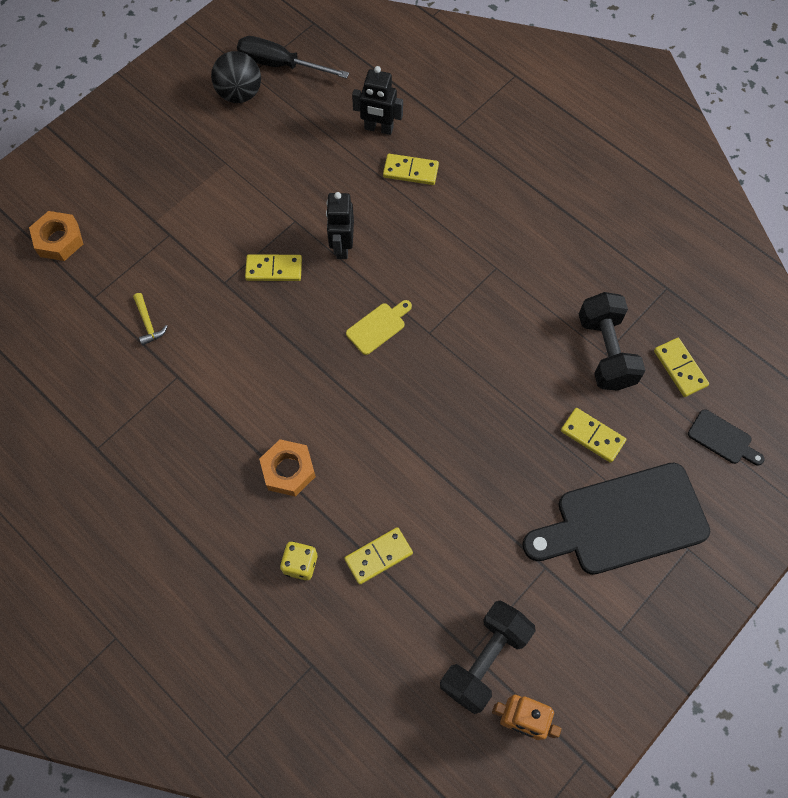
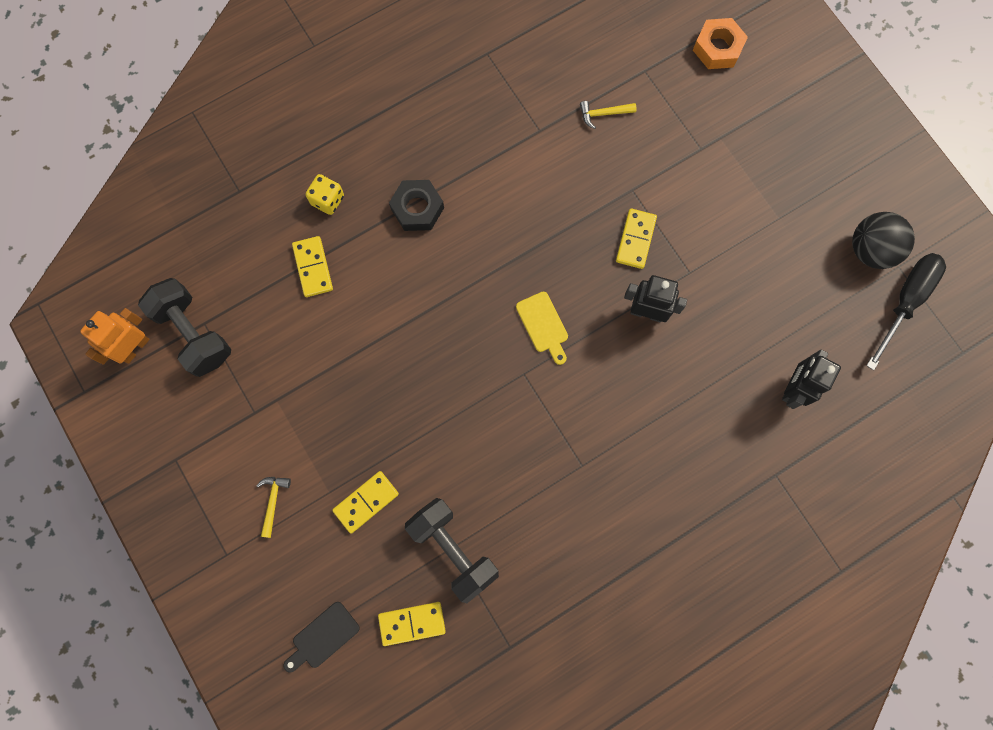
camera: 105 degrees right, 10 degrees up
orange nut [259,439,316,497] -> black nut [389,180,444,231]
yellow domino [383,154,439,185] -> none
black cutting board [522,463,710,575] -> yellow hammer [256,477,291,538]
black dumbbell [579,292,645,391] -> black dumbbell turned 45 degrees clockwise [405,498,499,603]

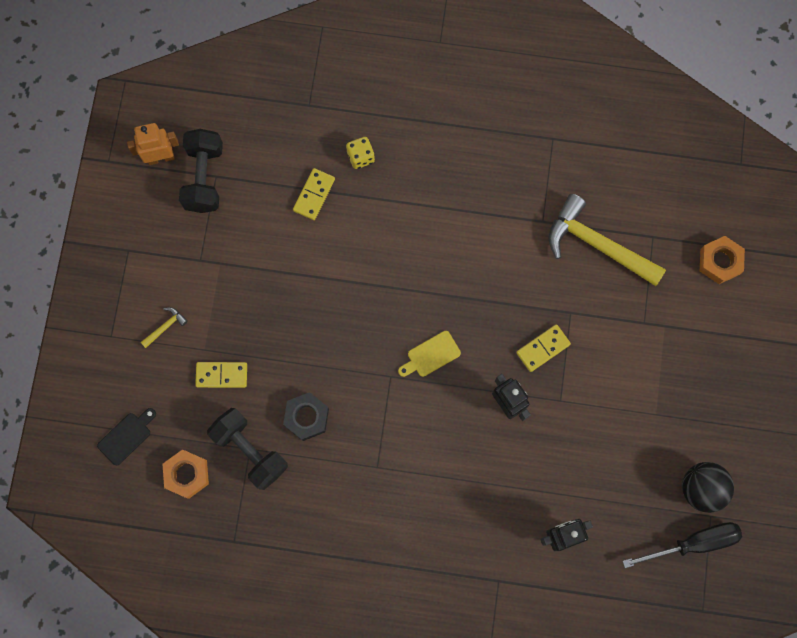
camera: 40 degrees right, 0 degrees up
black cutting board [284,602,360,673] -> black cutting board turned 135 degrees clockwise [97,408,156,465]
yellow domino [378,602,446,646] -> orange nut [162,449,209,499]
black nut [389,180,444,231] -> black nut moved to [283,392,329,441]
black dumbbell [405,498,499,603] -> black dumbbell turned 45 degrees counterclockwise [207,408,288,490]
yellow cutting board [516,292,568,365] -> yellow cutting board turned 45 degrees clockwise [398,331,461,377]
yellow hammer [580,101,637,129] -> yellow hammer [549,194,666,286], size x2.50

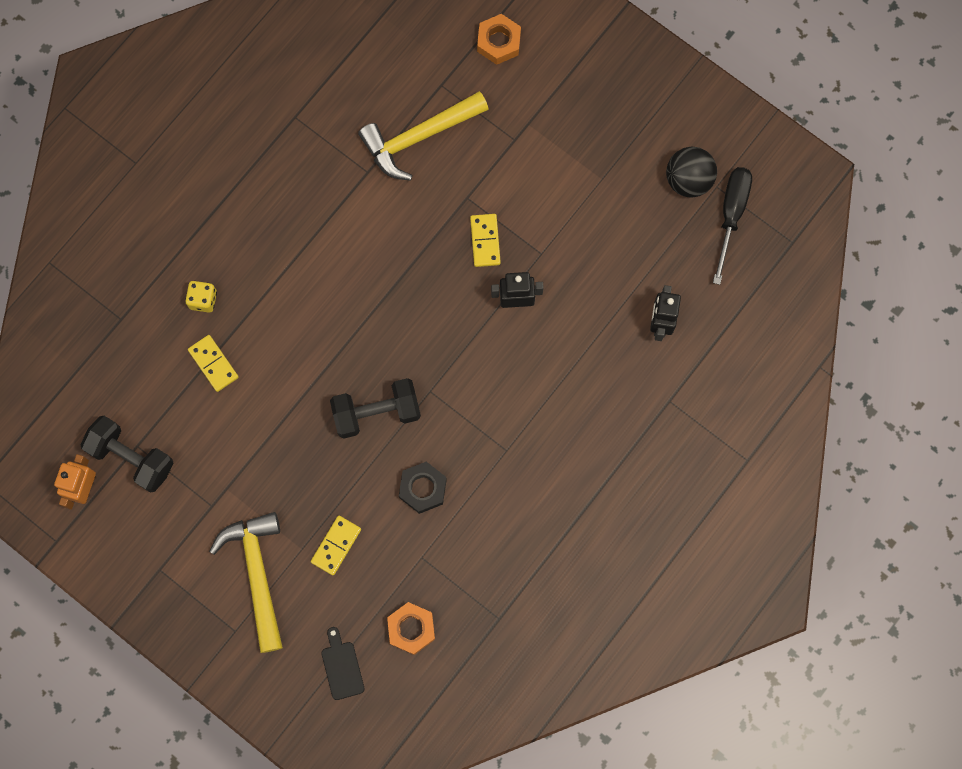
camera: 60 degrees left, 0 degrees up
yellow hammer [141,307,188,348] -> yellow hammer [209,512,283,653], size x2.50
black dumbbell [207,408,288,490] -> black dumbbell moved to [330,378,421,438]
yellow cutting board [398,331,461,377] -> none

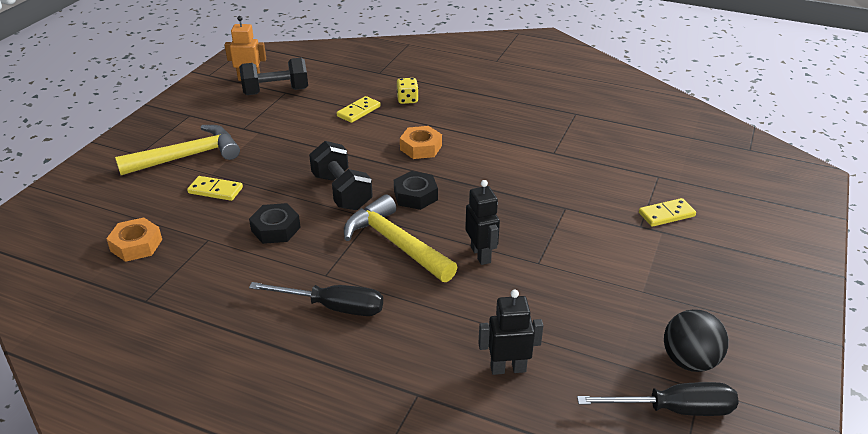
camera: 75 degrees right, 40 degrees down
black dumbbell [81,416,174,492] -> black dumbbell turned 60 degrees clockwise [239,58,308,95]
black cutting board [321,627,365,700] -> none
yellow hammer [358,91,489,181] -> yellow hammer moved to [344,194,457,282]
yellow domino [470,214,501,267] -> yellow domino moved to [639,198,696,227]
orange nut [477,14,521,65] -> orange nut moved to [400,126,442,159]
none -> black screwdriver [249,282,383,316]
none -> black nut [394,171,438,210]

